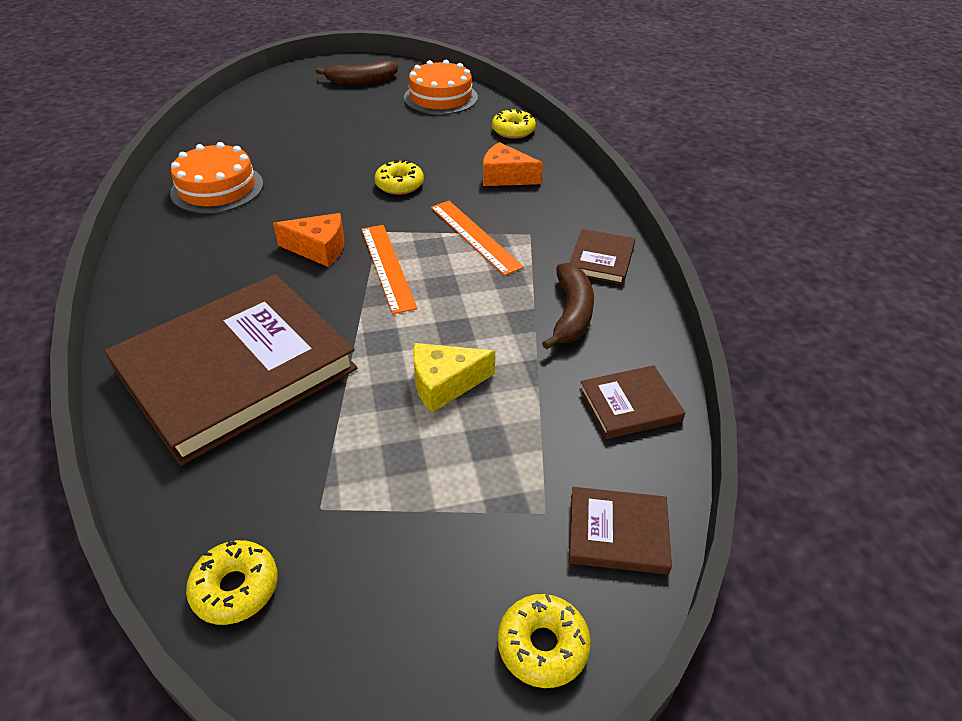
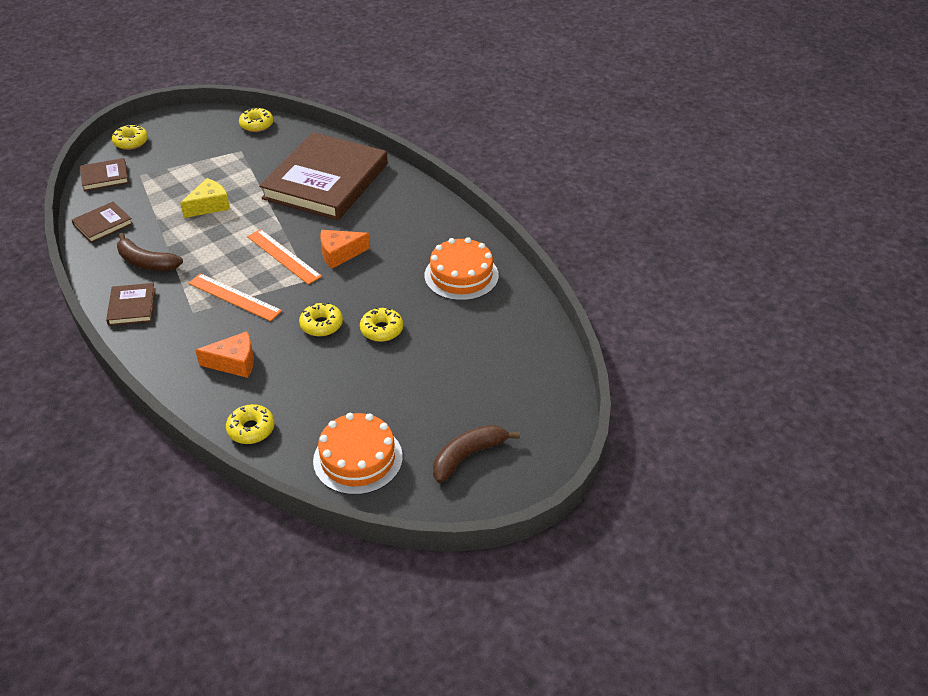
camera: 155 degrees right, 0 degrees up
brown banana [542,263,594,349] -> brown banana turned 45 degrees counterclockwise [117,233,183,271]
none -> yellow donut [360,307,403,342]

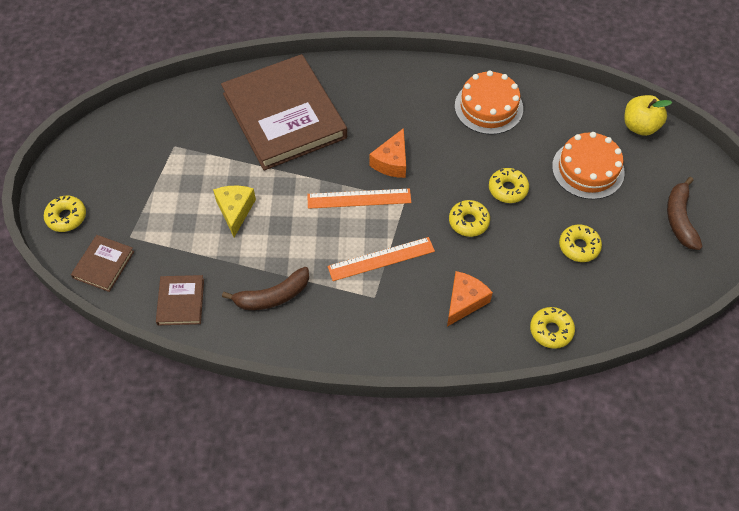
camera: 50 degrees left, 15 degrees up
brown book [106,283,156,326] -> none
yellow donut [239,107,274,132] -> yellow donut moved to [559,224,602,262]
orange cake [313,413,403,495] -> orange cake moved to [552,132,625,199]
none -> yellow apple [624,95,672,136]

